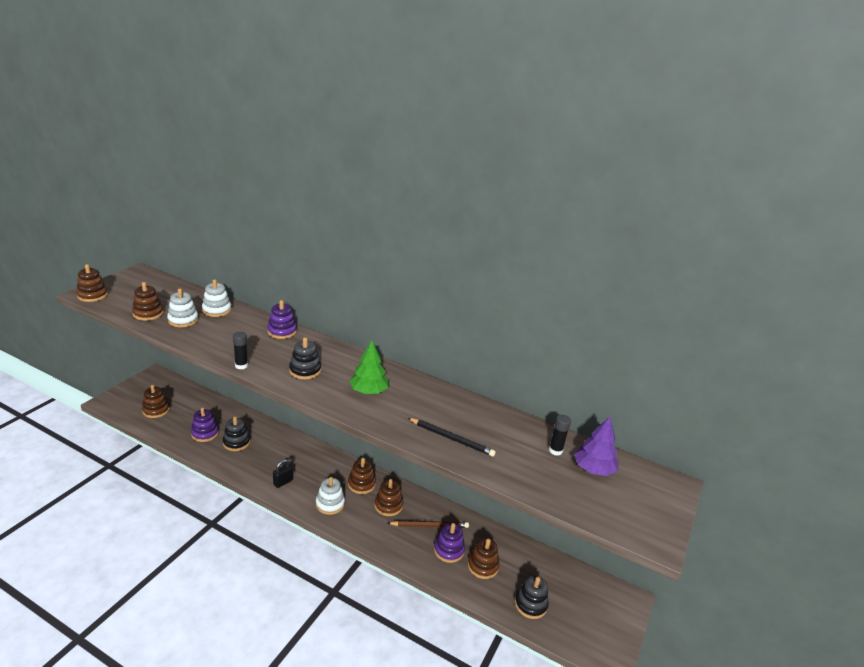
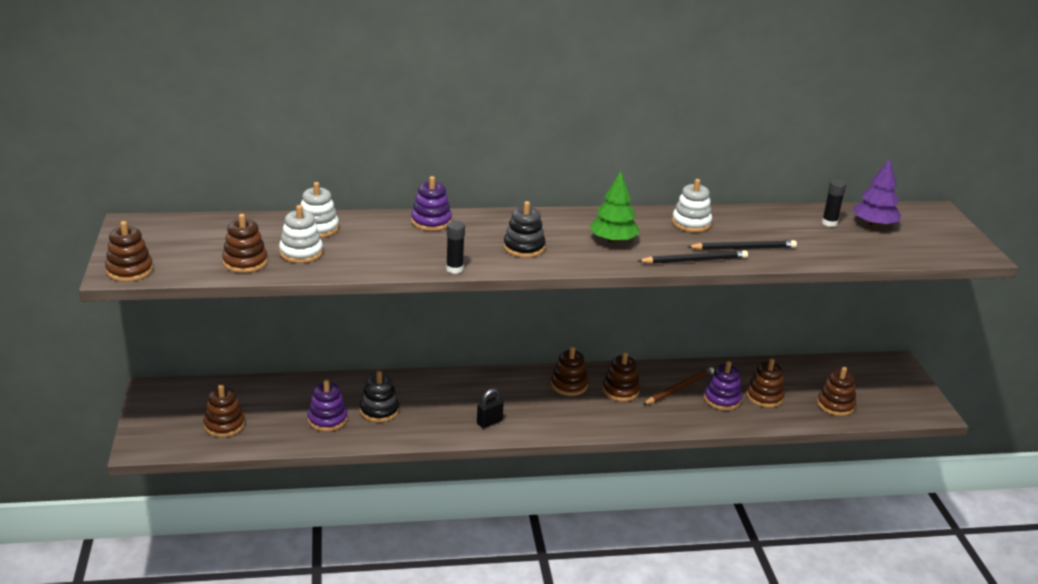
camera: 35 degrees left, 0 degrees up
black padlock [273,460,293,488] -> black padlock turned 45 degrees clockwise [477,389,504,428]
white stacking toy [316,477,345,515] -> white stacking toy moved to [672,179,712,232]
black stacking toy [515,576,549,619] -> brown stacking toy [817,367,856,416]
none -> black pencil [638,250,748,264]

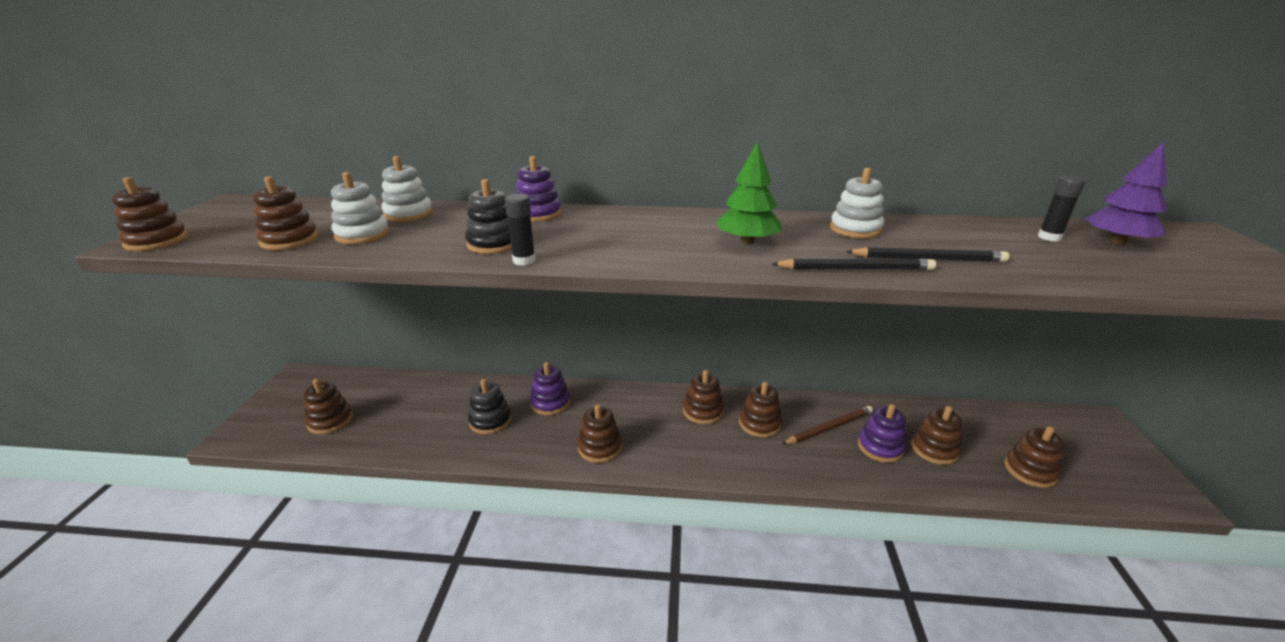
camera: 15 degrees right, 0 degrees up
purple stacking toy [308,379,347,432] -> purple stacking toy moved to [530,362,570,415]
black padlock [477,389,504,428] -> brown stacking toy [578,404,622,463]
black stacking toy [503,201,546,258] -> black stacking toy moved to [465,179,512,254]

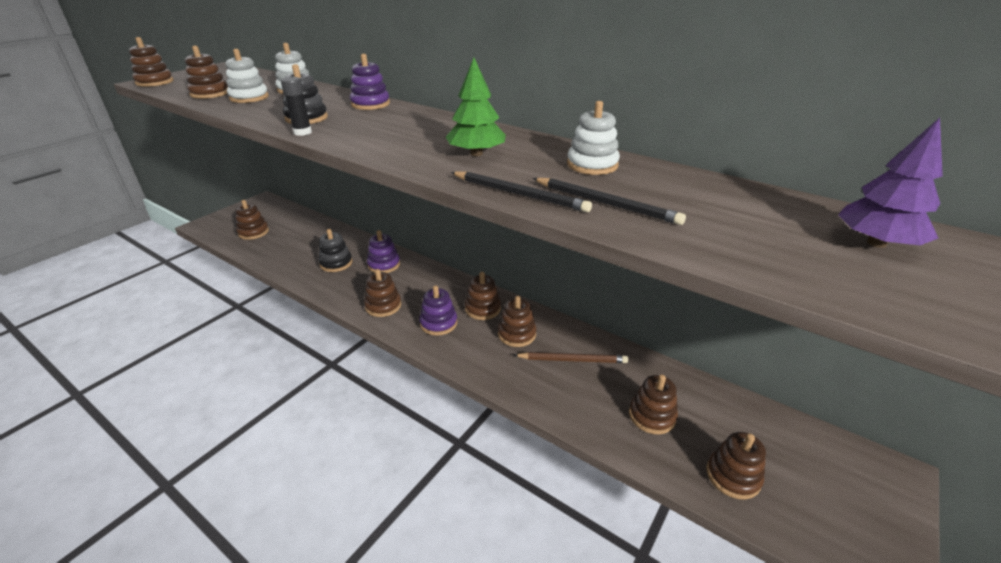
camera: 30 degrees right, 5 degrees up
purple stacking toy [858,404,906,463] -> purple stacking toy moved to [419,285,457,336]
black glue stick [1038,175,1085,242] -> none

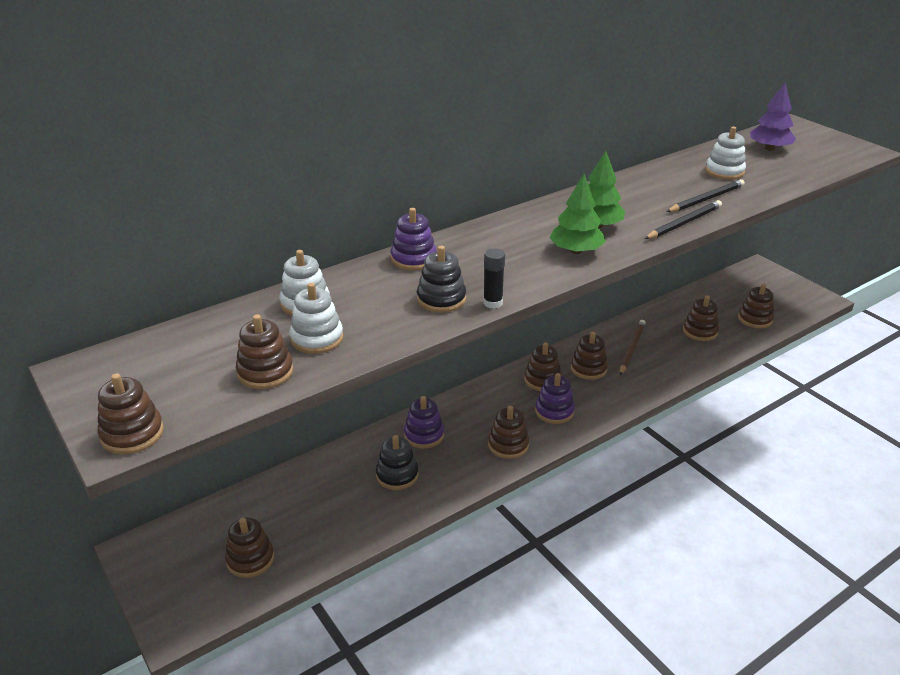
camera: 70 degrees left, 0 degrees up
white stacking toy [567,101,620,175] -> white stacking toy moved to [705,127,746,180]
none -> green tree [549,174,606,254]

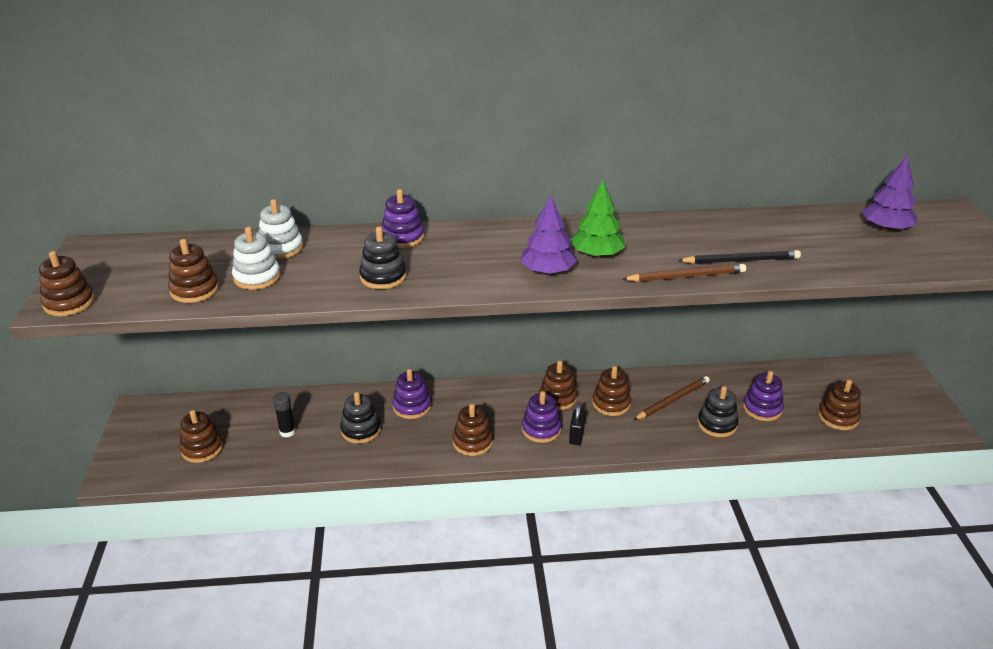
camera: 30 degrees right, 0 degrees up
black glue stick [483,248,505,309] -> black glue stick moved to [273,392,295,438]
green tree [549,174,606,254] -> purple tree [520,195,577,275]
black pencil [645,200,722,239] -> brown pencil [623,264,746,282]
brown stacking toy [683,295,719,341] -> purple stacking toy [743,371,784,421]
white stacking toy [705,127,746,180] -> none
none -> black padlock [569,403,585,445]
none -> black stacking toy [697,386,738,437]

